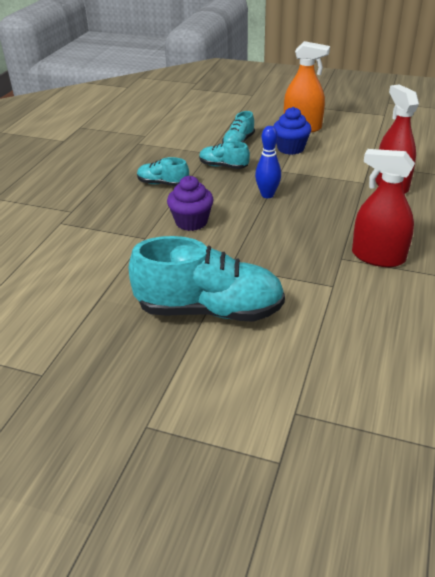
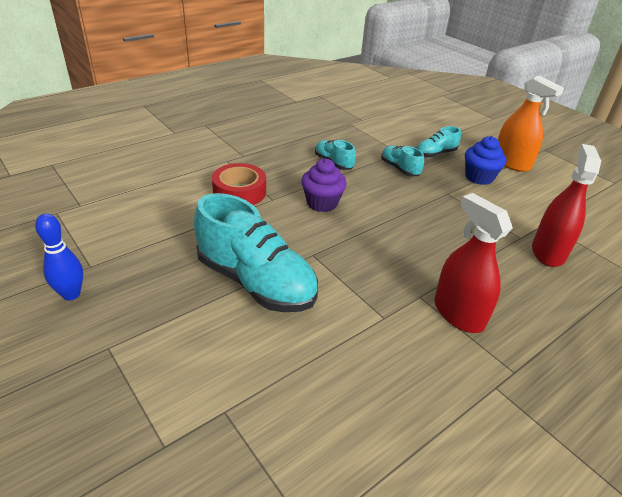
camera: 30 degrees right, 0 degrees up
blue bowling pin [255,126,281,198] -> blue bowling pin moved to [35,213,83,300]
none -> red tape [212,163,266,205]

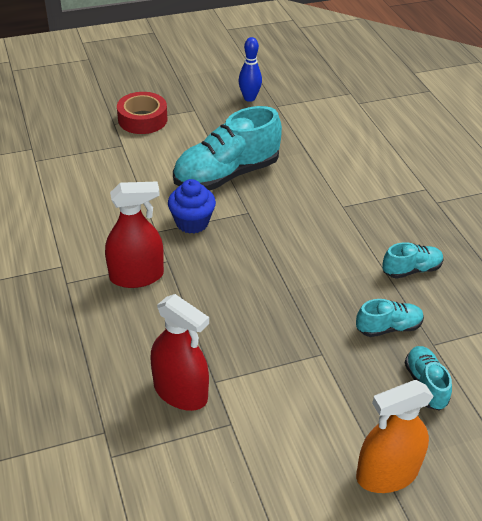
camera: 110 degrees right, 5 degrees up
red tape [212,163,266,205] -> red tape moved to [117,92,167,134]
purple cupcake [301,159,347,212] -> none
blue cupcake [465,136,506,185] -> blue cupcake moved to [168,179,216,234]

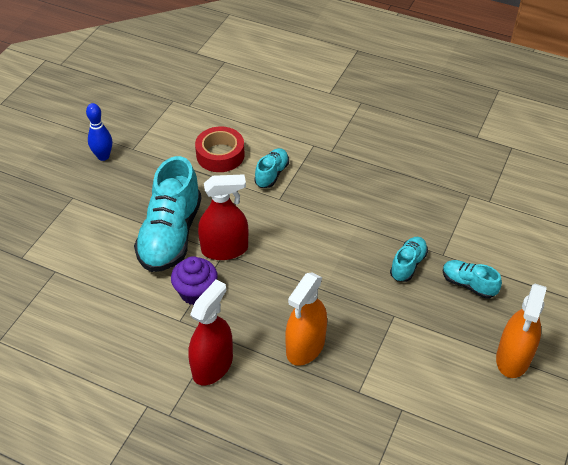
camera: 45 degrees left, 5 degrees up
red tape [117,92,167,134] -> red tape moved to [195,126,245,172]
red spray bottle [150,294,209,411] -> red spray bottle moved to [198,174,248,260]
blue cupcake [168,179,216,234] -> purple cupcake [171,256,218,305]
turquoise shoe [382,242,444,279] -> turquoise shoe moved to [254,148,289,188]
none -> orange spray bottle [285,273,327,366]

